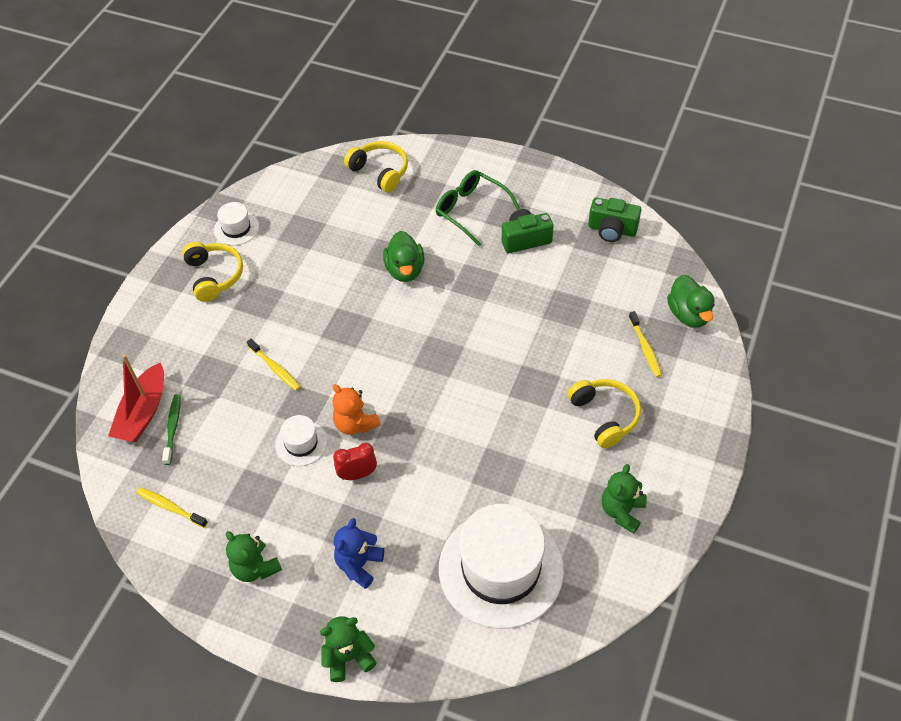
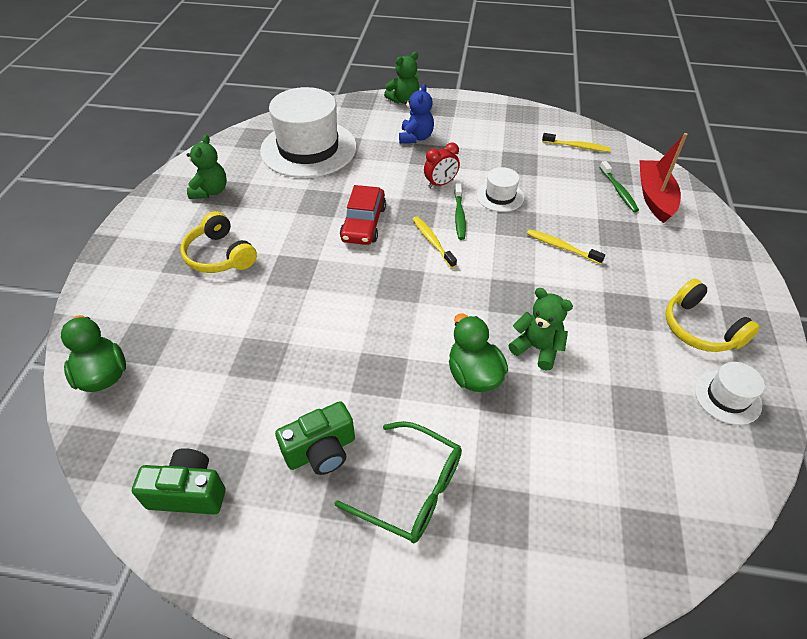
camera: 165 degrees right, 5 degrees down
green teddy bear [226,531,282,582] -> green teddy bear moved to [509,288,573,371]
orange teddy bear [332,384,381,435] -> green toothbrush [454,184,466,240]
yellow headphones [344,141,408,193] -> none
yellow toothbrush [629,311,662,377] -> yellow toothbrush moved to [413,216,457,268]
none -> red car [340,185,386,245]

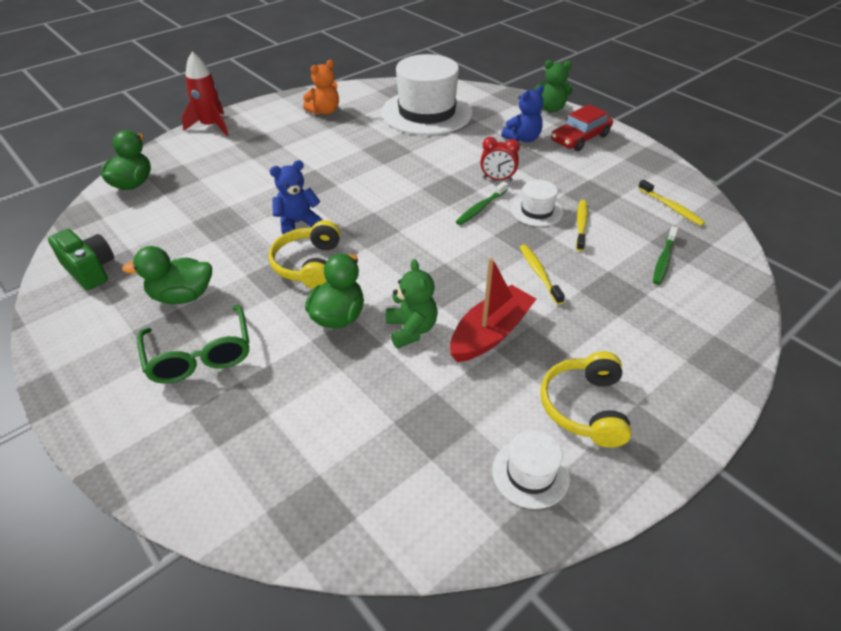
camera: 40 degrees right, 5 degrees down
yellow headphones [181,211,257,273] -> yellow headphones moved to [269,220,340,289]
green teddy bear [187,135,227,199] -> orange teddy bear [303,60,339,115]
green camera [275,401,355,475] -> green duck [122,246,212,304]
red car [340,185,386,245] -> red car moved to [551,104,613,151]
yellow toothbrush [413,216,457,268] -> yellow toothbrush moved to [576,200,588,251]
red boat [639,133,688,223] -> red boat moved to [450,258,536,362]
none -> red rocket [182,52,229,136]
none -> blue teddy bear [270,160,322,234]

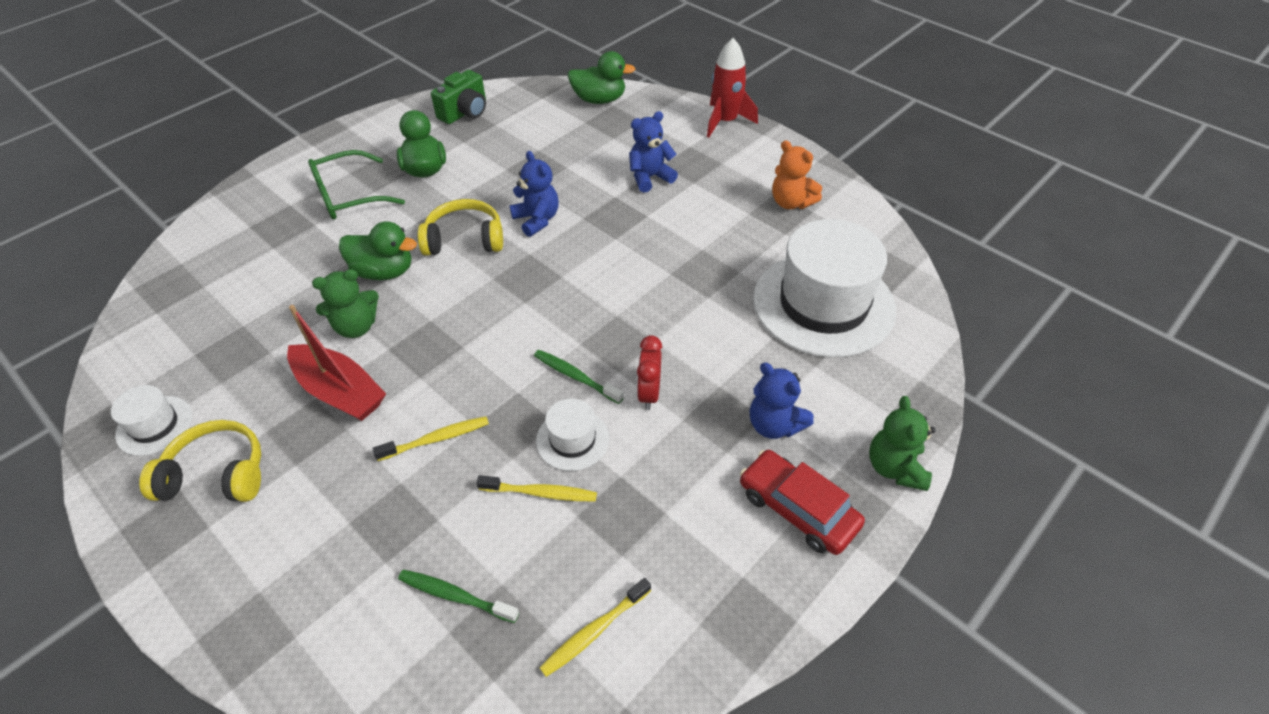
camera: 85 degrees right, 5 degrees up
none -> blue teddy bear [629,111,678,193]

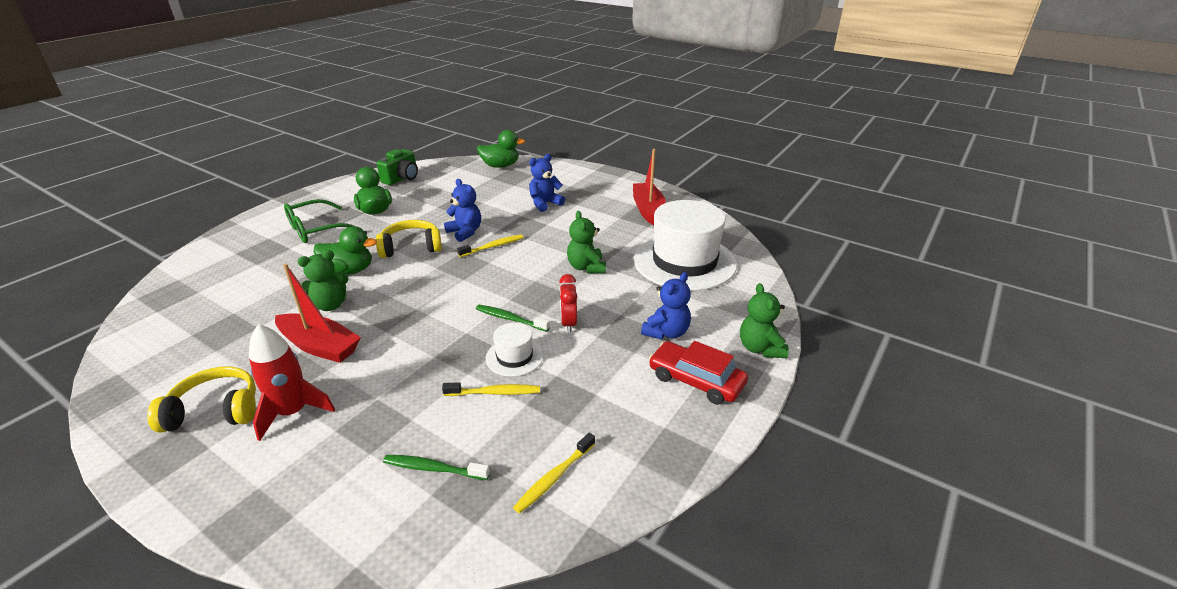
camera: 10 degrees left, 15 degrees down
white hat [111,385,192,456] -> none
yellow toothbrush [372,416,489,461] -> yellow toothbrush moved to [457,234,524,257]
red rocket [707,38,758,138] -> red rocket moved to [249,324,335,441]
blue teddy bear [749,363,814,439] -> blue teddy bear turned 90 degrees counterclockwise [641,272,691,340]
orange teddy bear [772,140,822,209] -> red boat [633,149,666,225]
none -> green teddy bear [567,211,606,273]

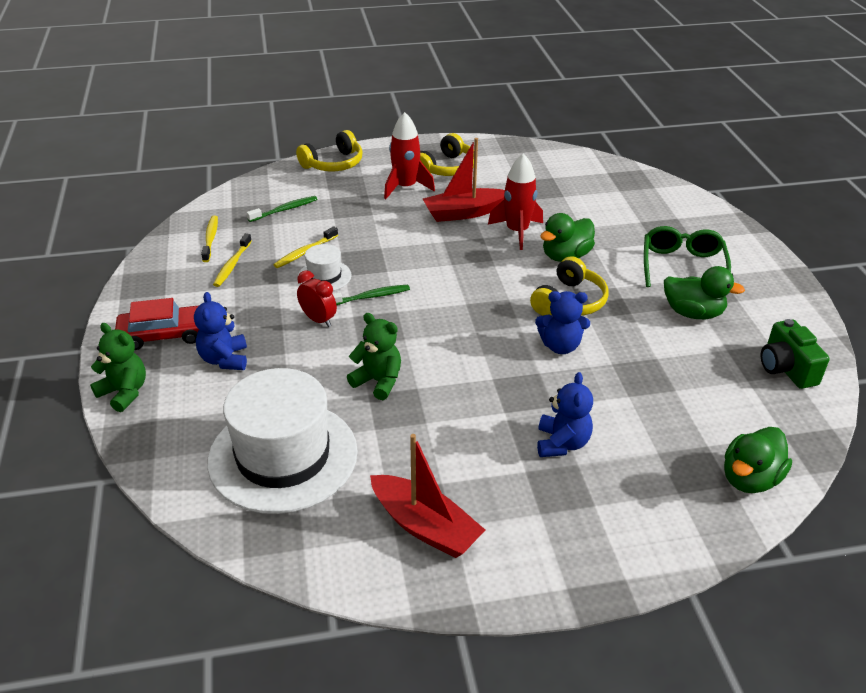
camera: 135 degrees right, 5 degrees up
green teddy bear [298,250,348,311] -> red rocket [488,153,543,250]
yellow toothbrush [457,234,524,257] -> yellow toothbrush moved to [213,233,252,287]
none -> yellow headphones [296,130,363,171]

